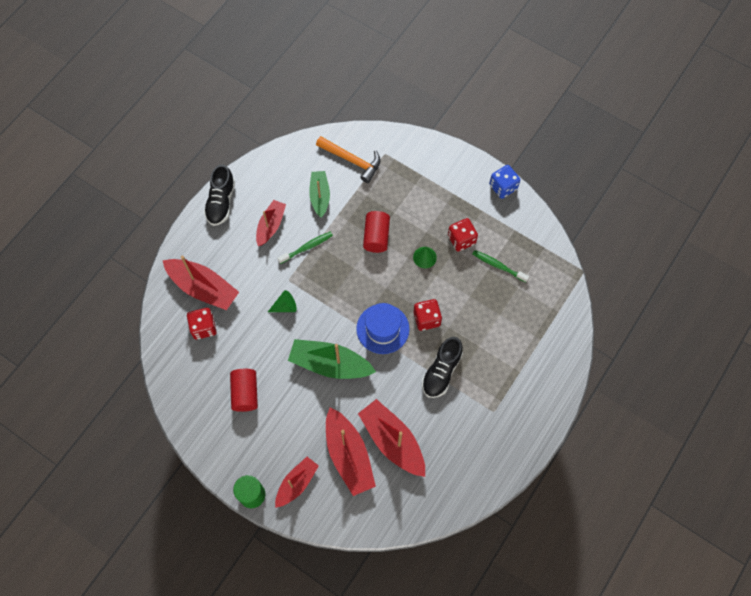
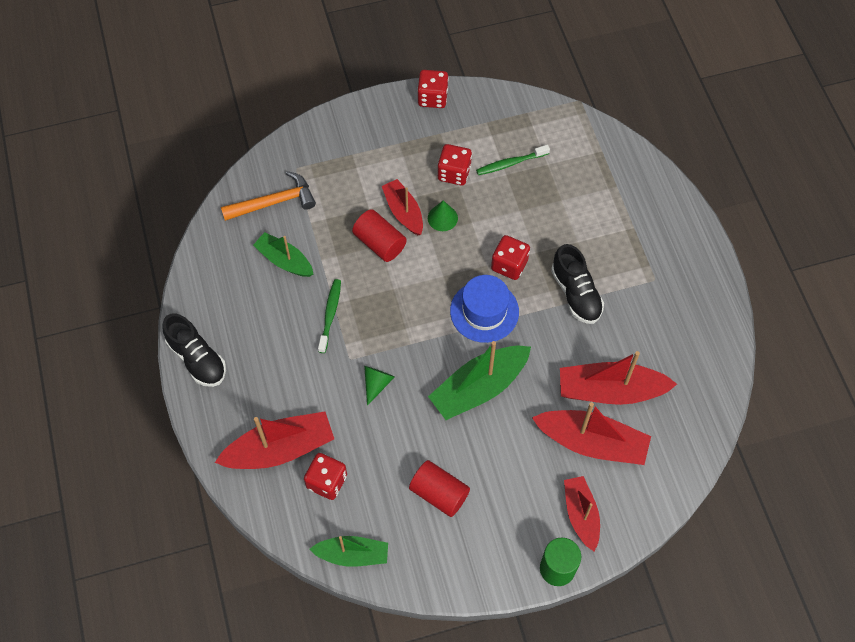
camera: 50 degrees left, 5 degrees down
red boat [256,200,286,246] -> red boat moved to [382,179,423,235]
blue dice [489,165,520,199] -> red dice [417,70,449,108]
none -> green boat [309,536,388,567]

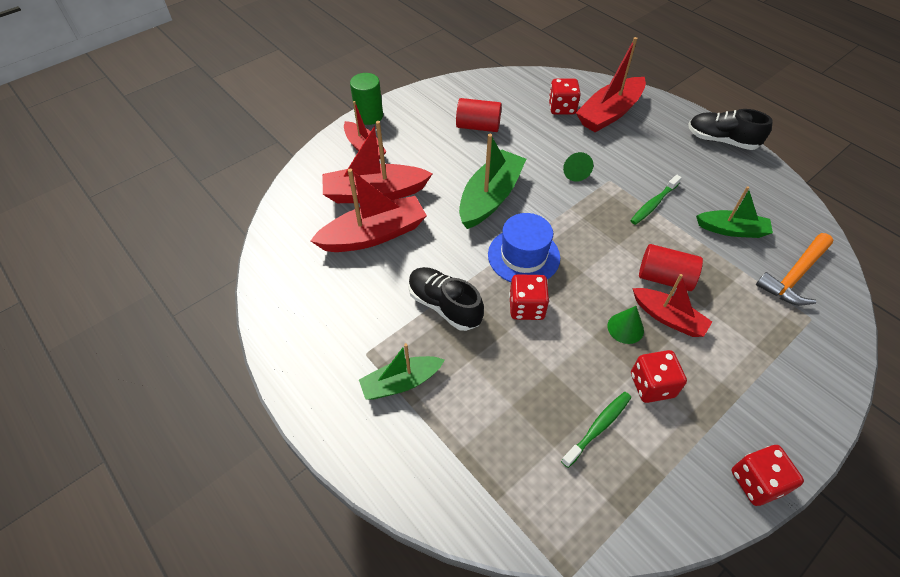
camera: 155 degrees right, 10 degrees down
green boat [309,536,388,567] -> green boat moved to [359,343,445,400]
green toothbrush [318,279,341,353] -> green toothbrush turned 60 degrees clockwise [630,175,682,225]

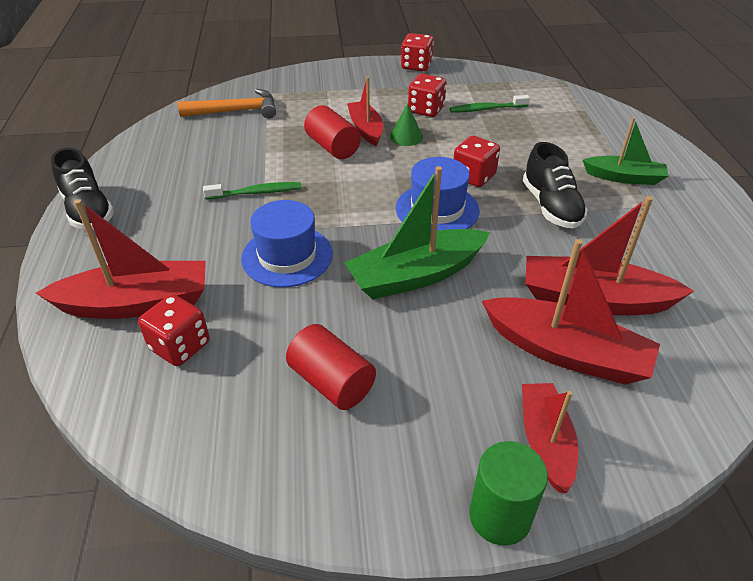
camera: 145 degrees left, 10 degrees down
green cone [563,152,593,182] -> blue hat [241,200,333,287]
green boat [696,186,773,238] -> none

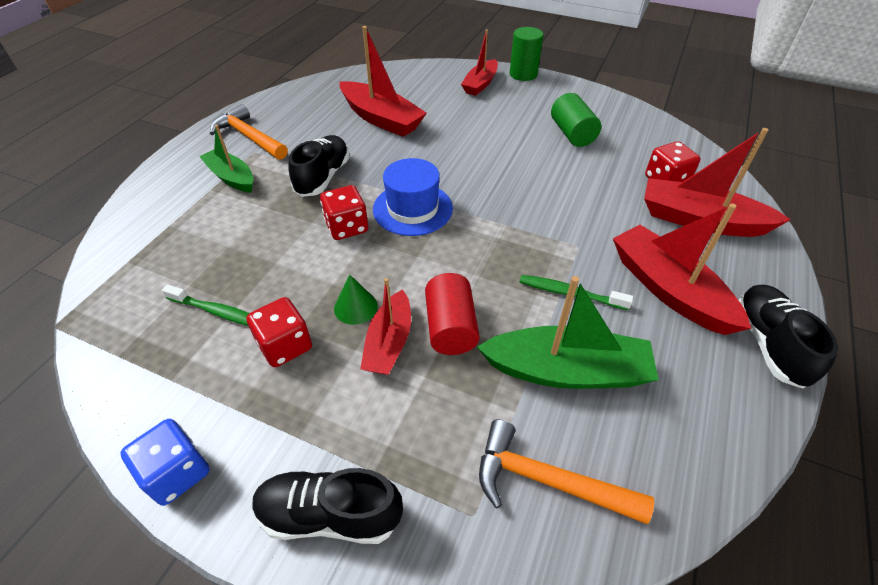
camera: 150 degrees left, 5 degrees up
blue hat [241,200,333,287] -> none
red cylinder [286,324,376,410] -> green cylinder [551,93,601,147]
green boat [344,166,490,299] -> green boat moved to [477,276,659,389]
red dice [401,33,434,71] -> blue dice [120,419,209,506]
red boat [482,239,660,385] -> red boat moved to [613,203,752,335]
none -> orange hammer [210,104,288,160]
none -> black shoe [252,468,403,544]

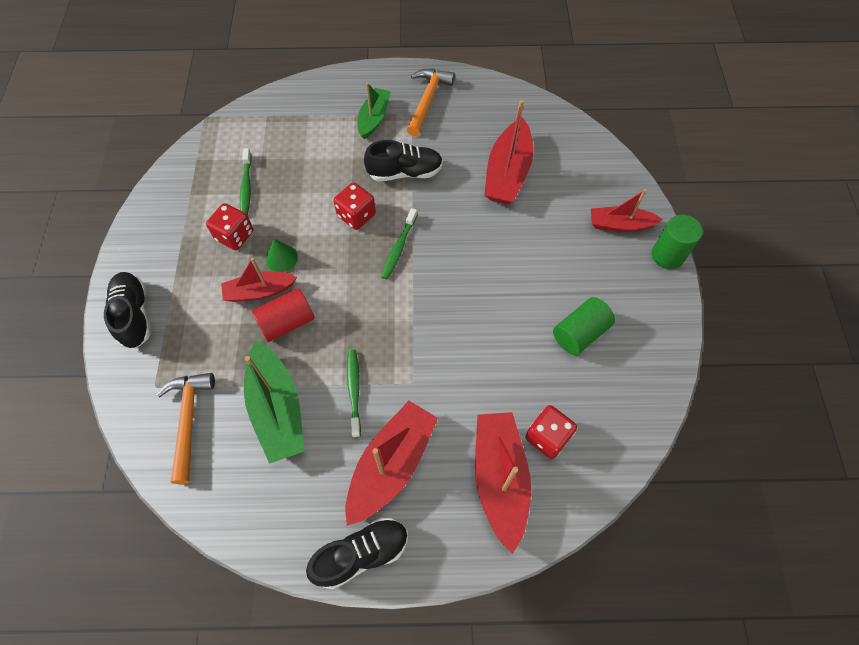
camera: 65 degrees right, 15 degrees up
blue dice [120,419,209,506] -> none
blue hat [373,158,453,236] -> green toothbrush [381,208,417,280]

